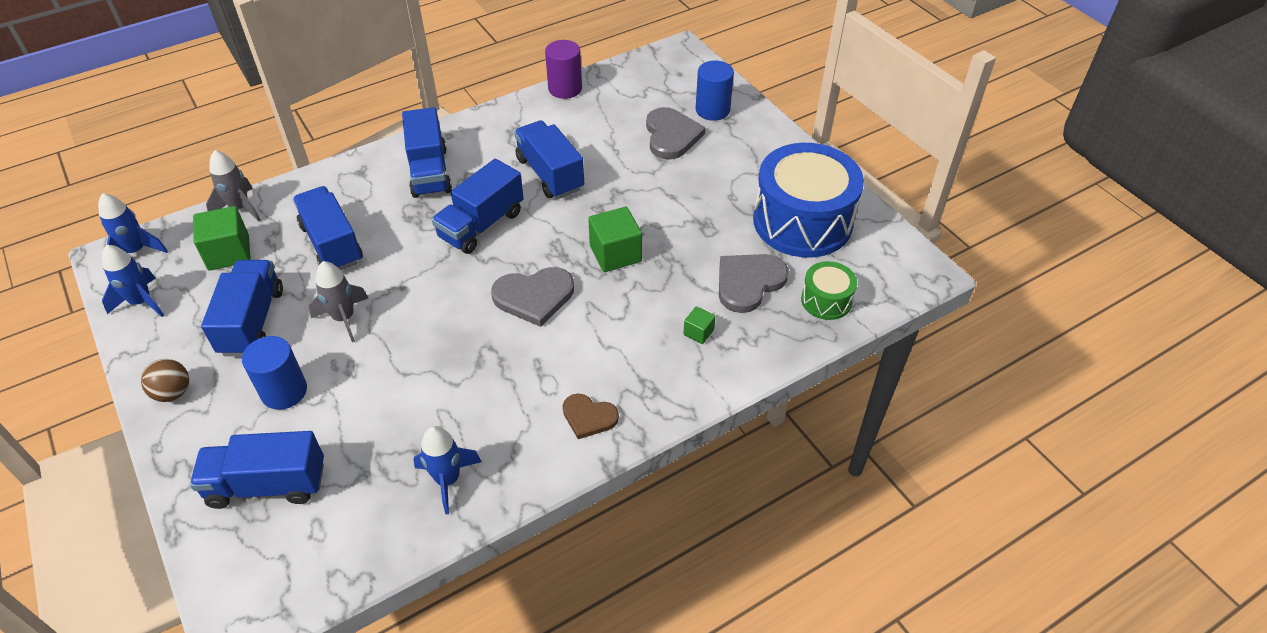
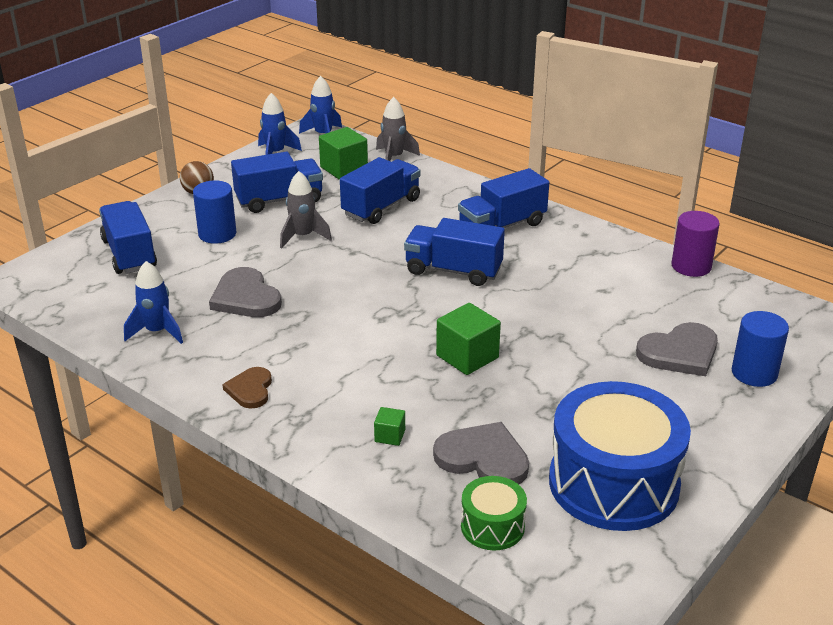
camera: 70 degrees right, 15 degrees down
grey heart [491,267,574,327] -> grey heart moved to [209,267,282,317]
blue truck [514,120,584,199] -> none

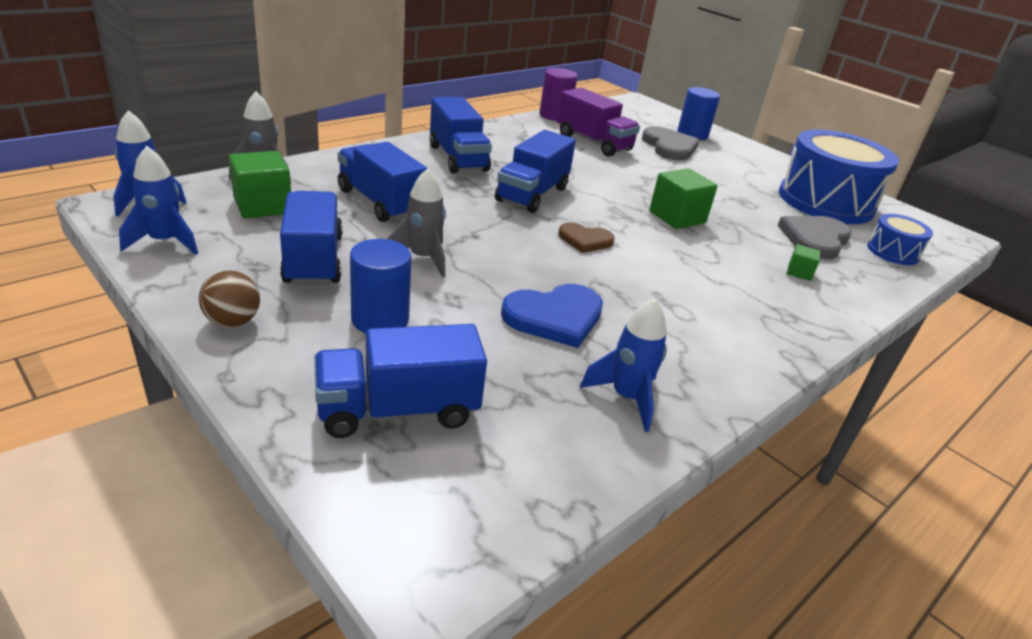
camera: 85 degrees left, 0 degrees up
grey heart [209,267,282,317] -> blue heart [501,284,603,348]
brown heart [222,367,272,409] -> brown heart moved to [558,222,615,253]
green drum [461,476,527,550] -> blue drum [867,214,933,265]
none -> purple truck [557,88,640,157]

